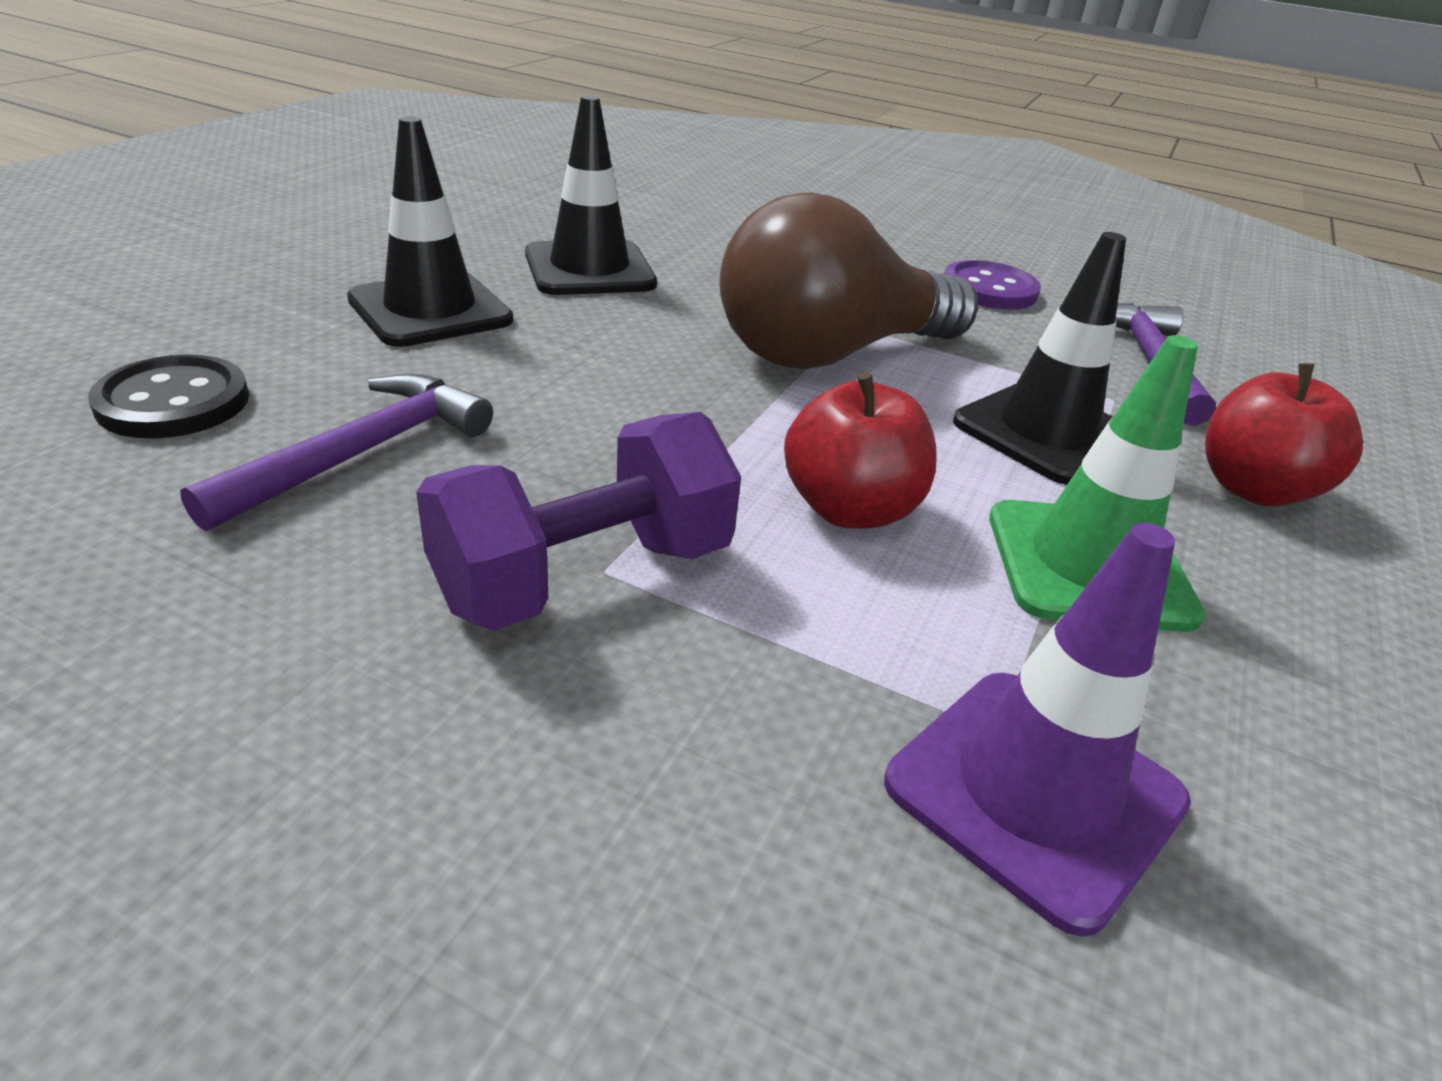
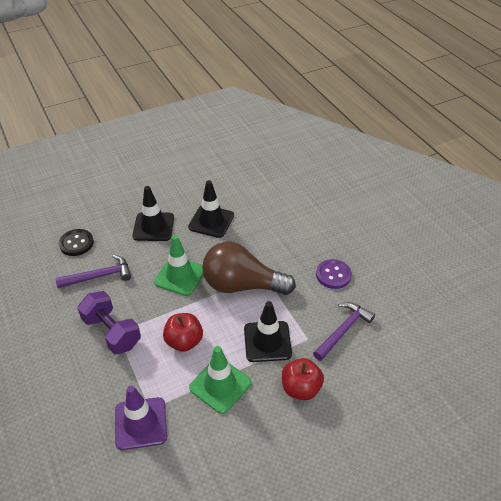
camera: 40 degrees right, 10 degrees up
purple dumbbell [416,412,741,631] -> purple dumbbell turned 45 degrees clockwise [77,291,141,354]
none -> green traffic cone [154,235,203,296]

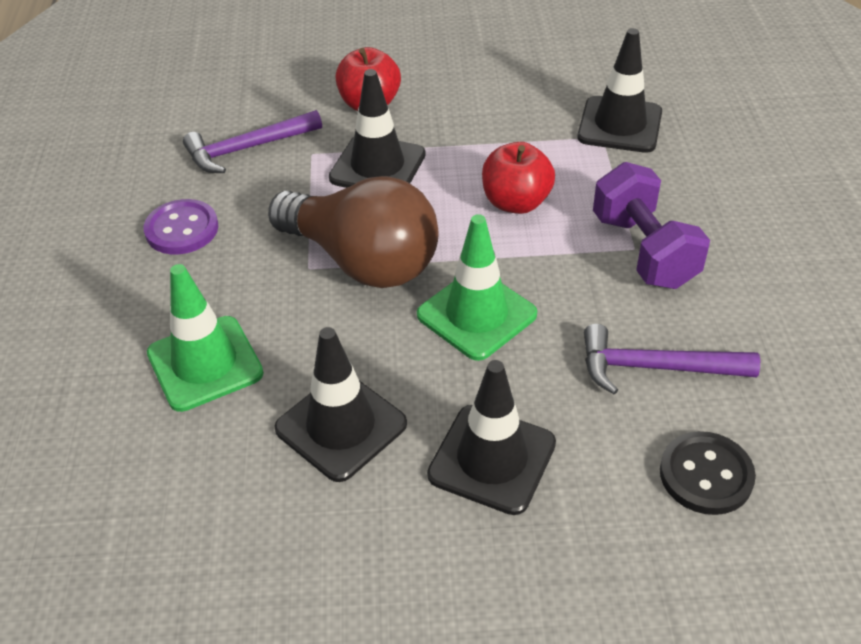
camera: 155 degrees left, 0 degrees up
purple traffic cone [115,385,167,450] -> black traffic cone [577,28,662,153]
green traffic cone [189,346,251,414] -> green traffic cone moved to [147,264,264,412]

